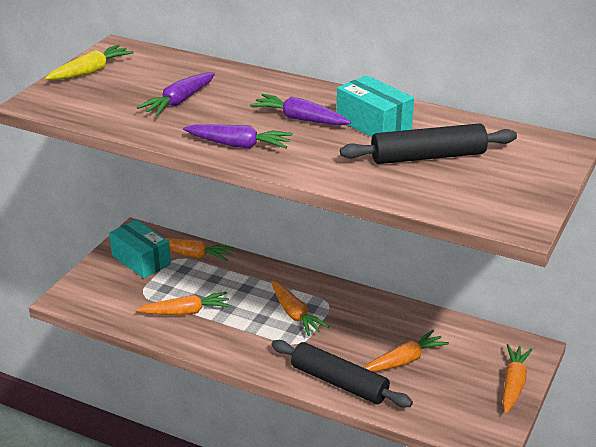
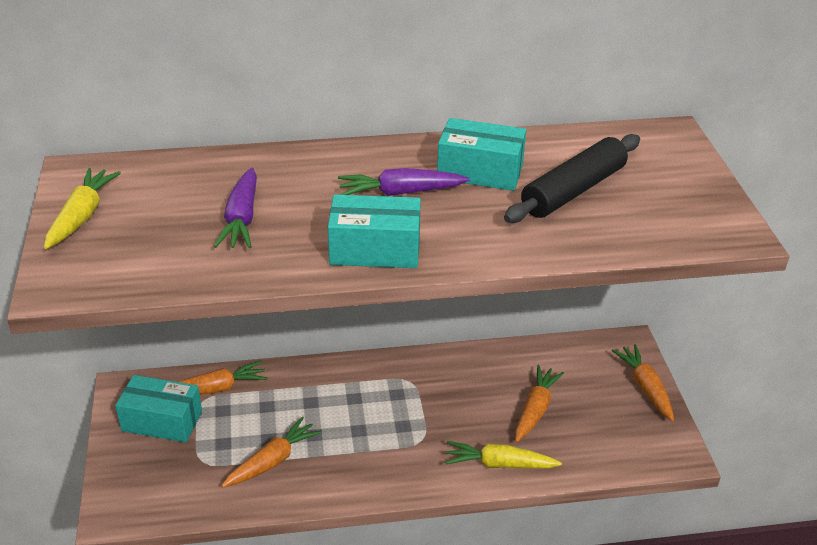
camera: 35 degrees left, 5 degrees up
purple carrot [183,124,293,149] -> turquoise box [328,194,421,268]
black rolling pin [271,340,413,407] -> yellow carrot [445,441,562,469]
orange carrot [272,281,329,336] -> none

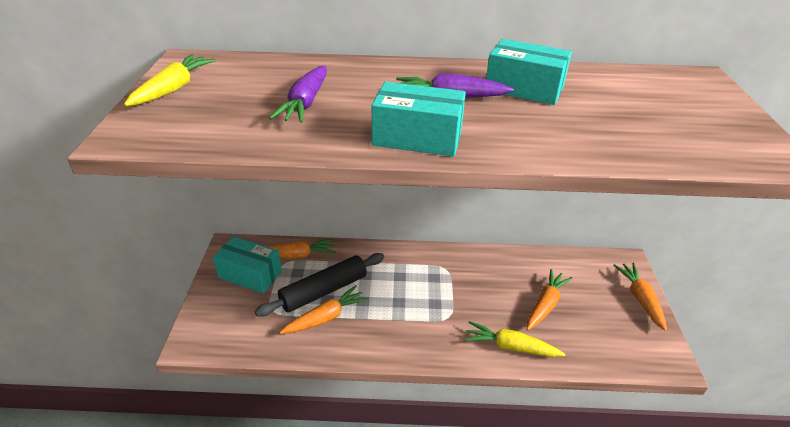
camera: 10 degrees right, 0 degrees up
black rolling pin [504,134,640,223] -> black rolling pin moved to [255,253,384,317]

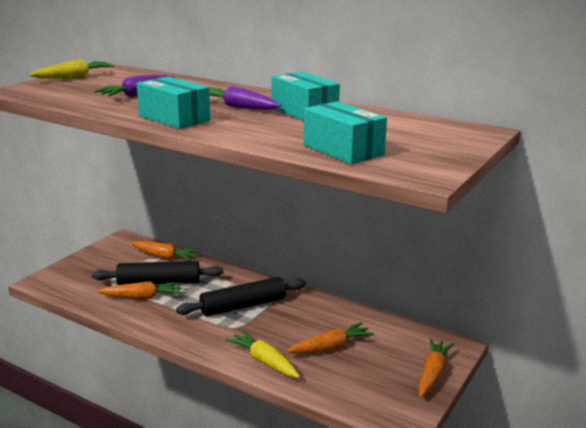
camera: 30 degrees right, 15 degrees down
turquoise box [213,236,282,293] -> turquoise box moved to [303,101,387,164]
none -> black rolling pin [176,277,306,316]

